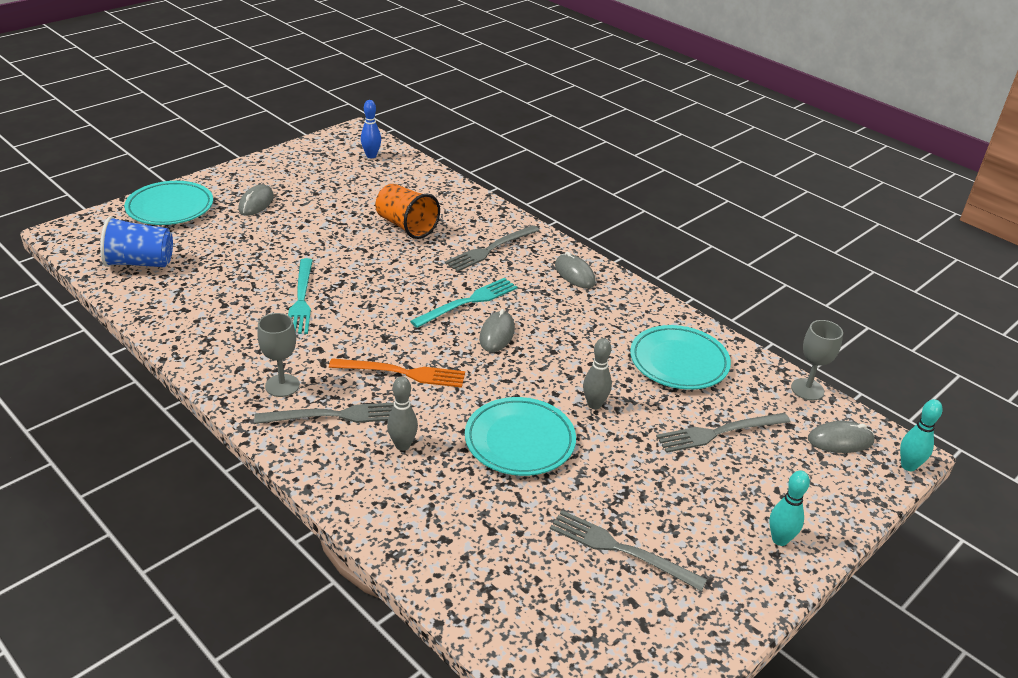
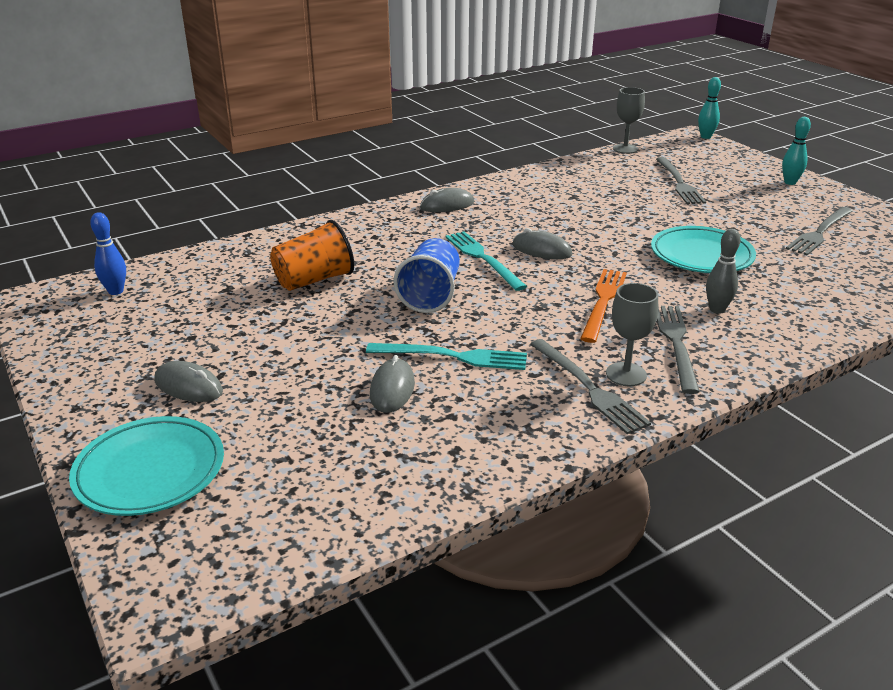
camera: 75 degrees left, 5 degrees down
blue cup [100,216,173,267] -> blue cup moved to [394,238,460,313]
grey fork [445,225,540,272] -> grey fork moved to [530,339,651,434]
grey bowling pin [583,338,612,409] -> none
turquoise plate [630,325,731,390] -> none
grey mouse [808,421,875,453] -> grey mouse moved to [370,355,415,413]

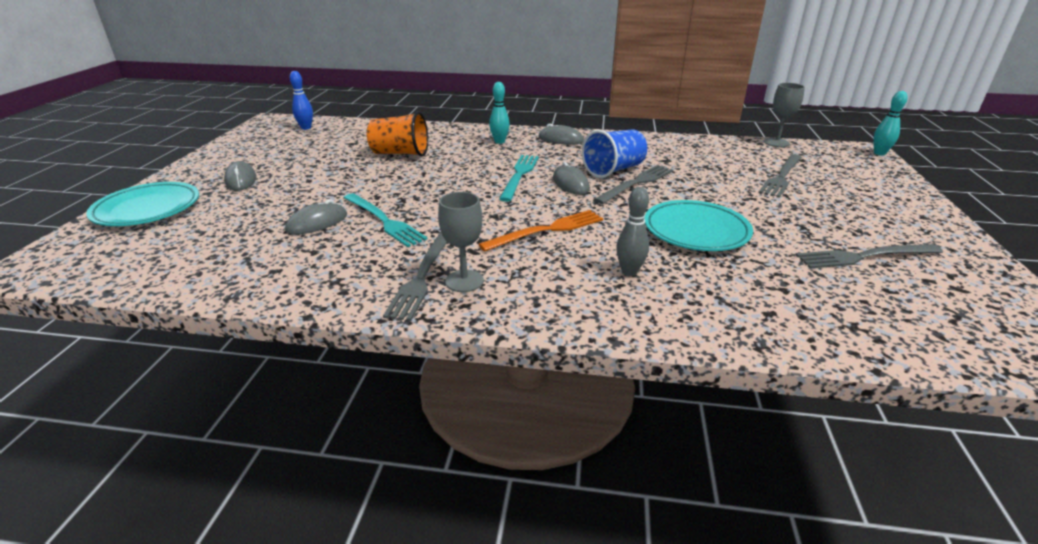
camera: 40 degrees right, 0 degrees up
blue cup [394,238,460,313] -> blue cup moved to [582,130,647,178]
grey fork [657,306,700,394] -> grey fork moved to [594,165,673,204]
turquoise bowling pin [782,117,811,185] -> turquoise bowling pin moved to [489,82,510,144]

